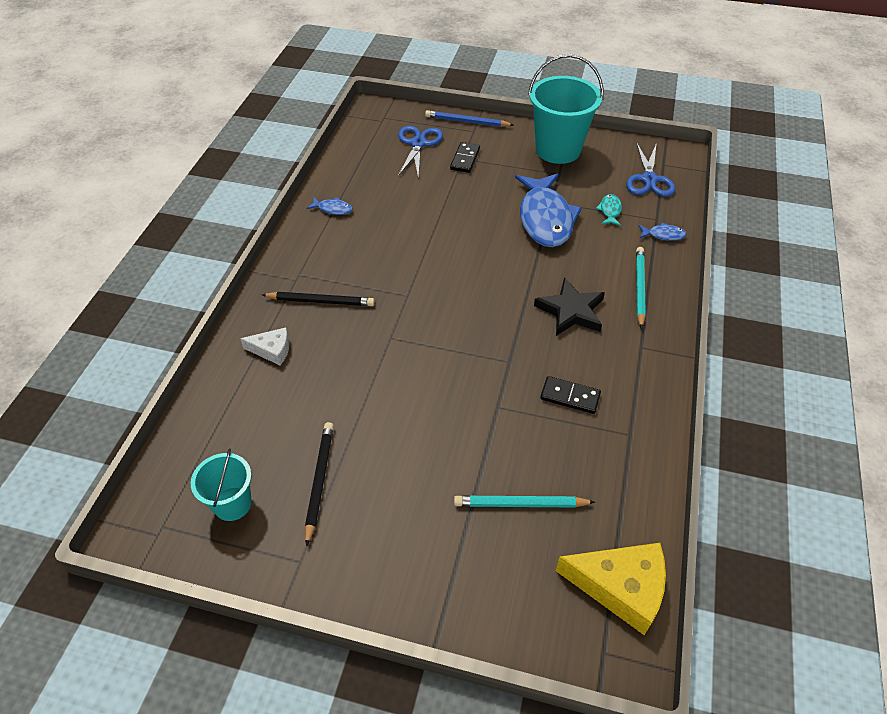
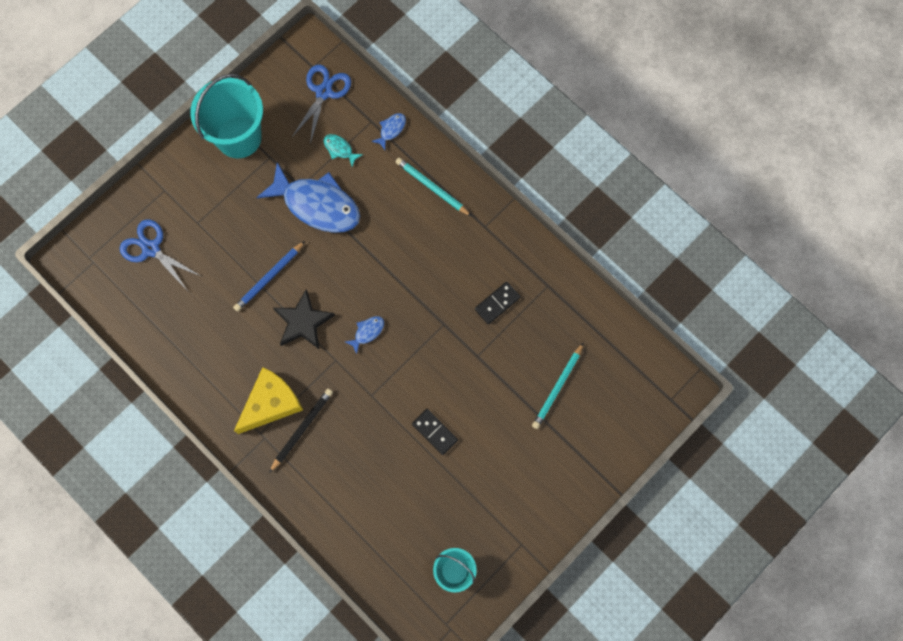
camera: 60 degrees left, 25 degrees up
white cheese [240,328,289,365] -> none
black pencil [305,422,334,547] -> none
blue fish [306,197,352,215] -> blue fish moved to [345,316,384,354]
blue pencil [425,110,513,127] -> blue pencil moved to [233,241,305,312]
black domino [450,142,480,173] -> black domino moved to [412,409,458,455]
black star [534,277,605,336] -> black star moved to [273,289,335,349]
yellow cheese [556,543,666,635] -> yellow cheese moved to [234,367,303,434]
blue scissors [626,143,675,197] -> blue scissors turned 105 degrees counterclockwise [292,65,351,144]

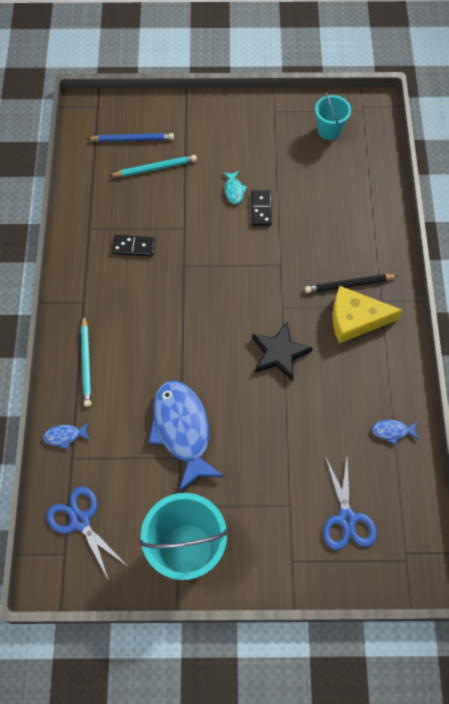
camera: 135 degrees left, 10 degrees down
blue pencil [233,241,305,312] -> blue pencil moved to [87,133,174,142]
blue scissors [292,65,351,144] -> blue scissors turned 75 degrees clockwise [46,486,127,581]
turquoise fish [324,134,363,167] -> turquoise fish moved to [223,171,247,204]
blue fish [345,316,384,354] -> blue fish moved to [372,420,419,445]

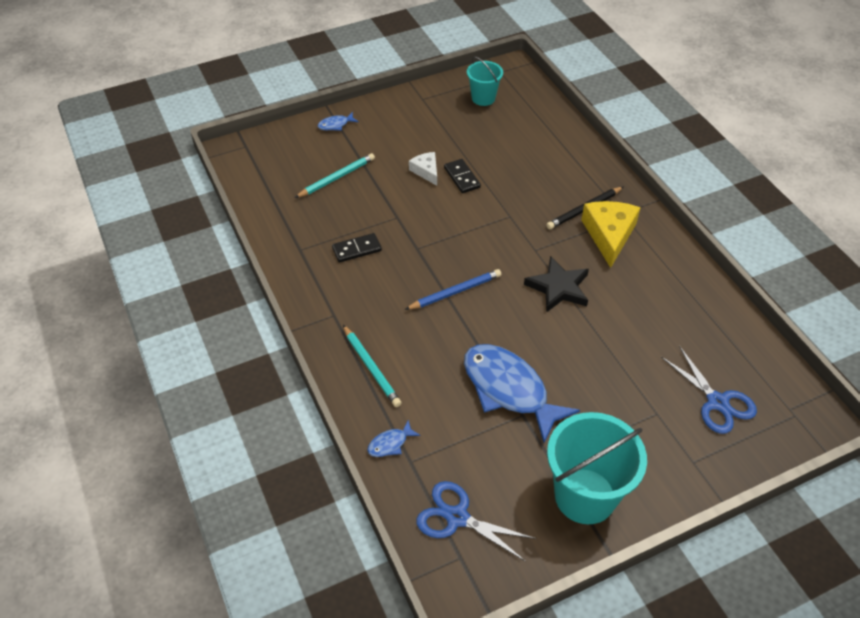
camera: 25 degrees left, 15 degrees down
blue pencil [87,133,174,142] -> blue pencil moved to [405,269,501,310]
turquoise fish [223,171,247,204] -> white cheese [409,152,437,186]
yellow cheese [332,286,403,344] -> yellow cheese turned 120 degrees clockwise [581,201,641,268]
blue fish [372,420,419,445] -> blue fish moved to [317,112,359,131]

